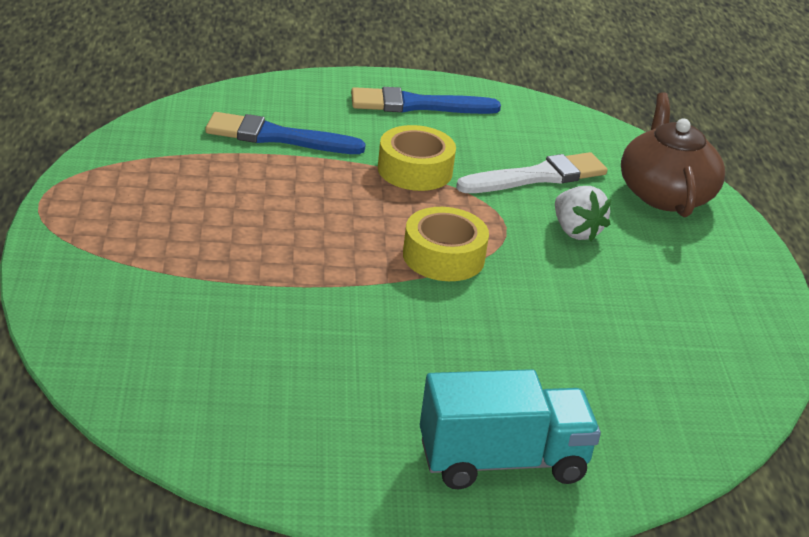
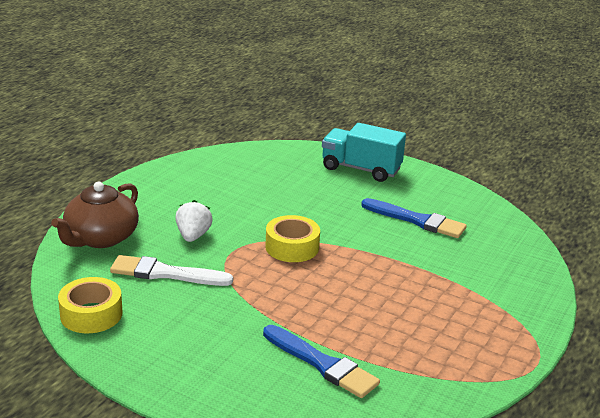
camera: 145 degrees left, 5 degrees down
blue brush [351,87,501,114] -> blue brush moved to [361,198,467,238]
yellow tape [378,125,456,191] -> yellow tape moved to [58,277,123,333]

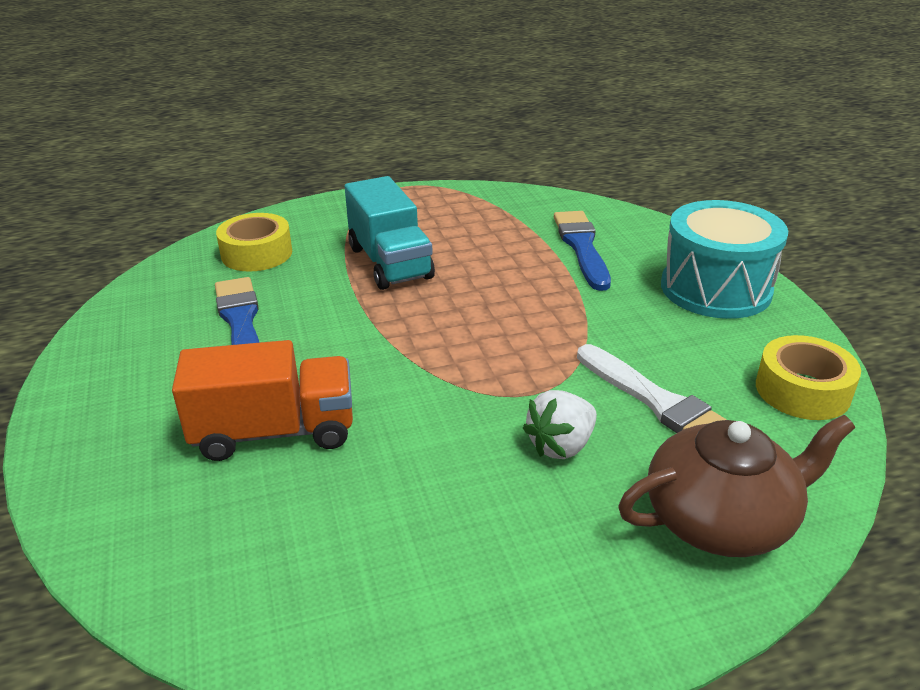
camera: 135 degrees left, 5 degrees up
yellow tape [265,215,320,262] -> yellow tape moved to [216,213,292,272]
turquoise truck [322,123,406,182] -> turquoise truck moved to [345,176,435,290]
none -> orange truck [172,340,353,461]
none -> turquoise drum [661,200,788,319]

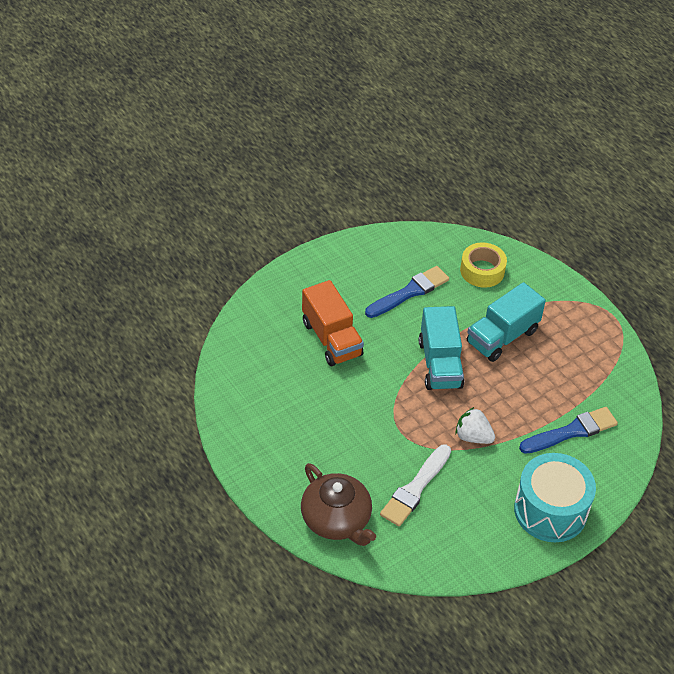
camera: 70 degrees right, 15 degrees up
white strawberry [523,390,597,459] -> white strawberry moved to [455,407,495,444]
yellow tape [756,335,861,420] -> none
none -> turquoise truck [419,306,464,390]

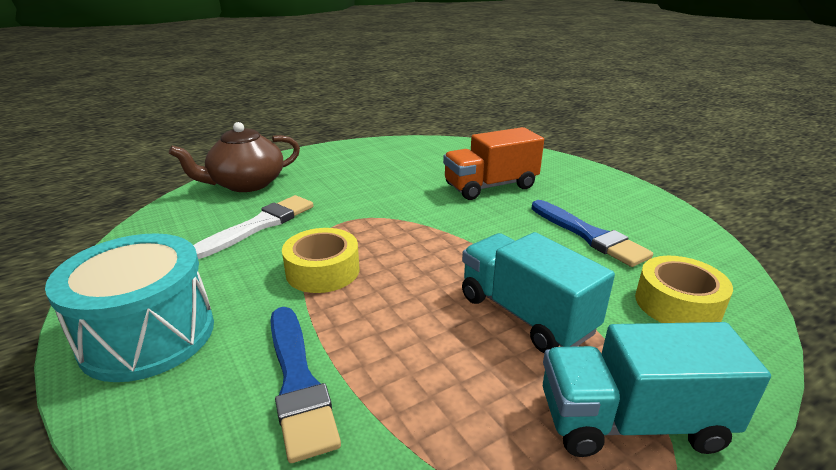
camera: 95 degrees right, 20 degrees down
white brush [380,444,451,526] -> white brush turned 90 degrees clockwise [193,195,314,259]
turquoise truck [419,306,464,390] -> turquoise truck moved to [543,322,771,457]
white strawberry [455,407,495,444] -> yellow tape [282,228,360,293]

